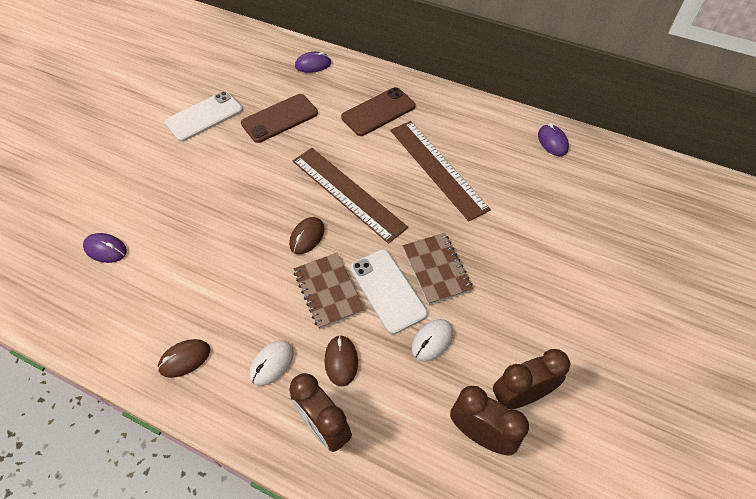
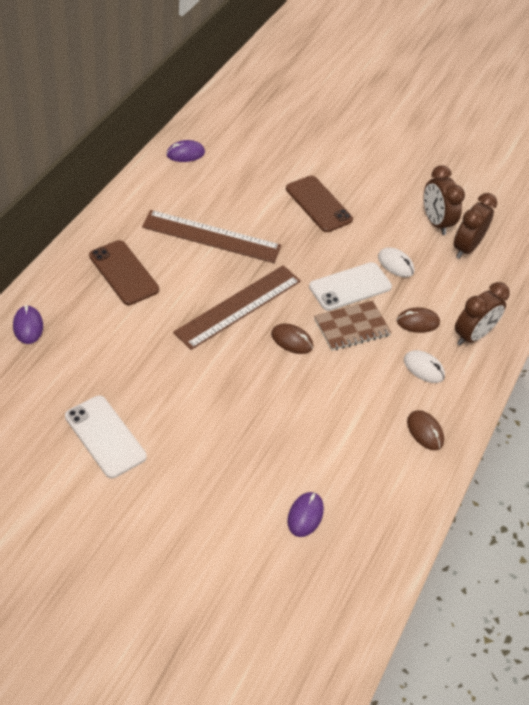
camera: 95 degrees left, 5 degrees down
brown phone [241,94,318,143] -> brown phone moved to [286,176,353,232]
brown ruler [390,121,491,221] -> brown ruler turned 45 degrees clockwise [142,210,281,263]
brown notebook [403,233,473,305] -> none

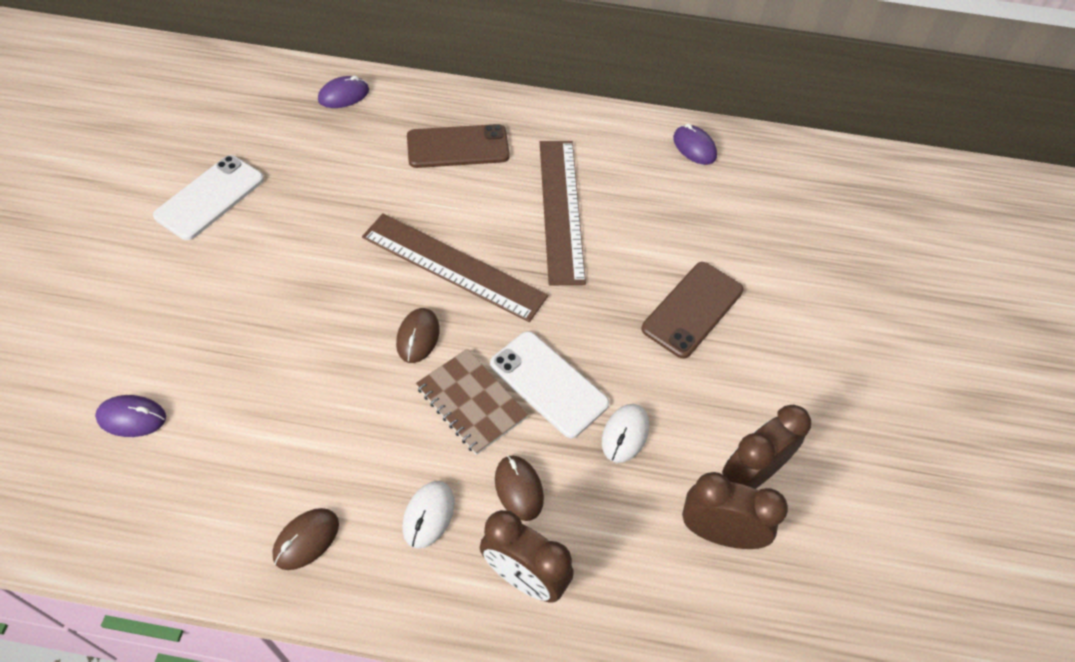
camera: 75 degrees right, 5 degrees up
brown phone [89,240,159,305] -> brown phone turned 45 degrees clockwise [407,124,510,168]

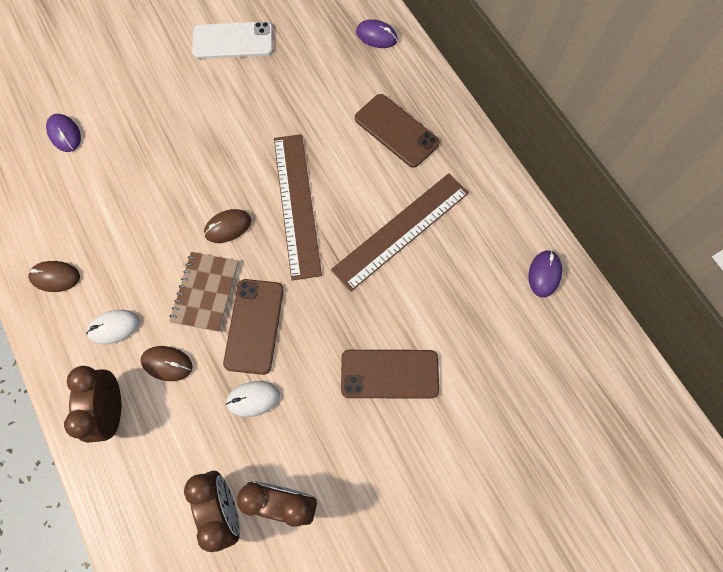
camera: 55 degrees right, 15 degrees up
white phone [490,331,609,438] -> brown phone [223,279,284,375]
brown mouse [495,455,544,521] -> brown mouse turned 75 degrees clockwise [140,346,193,381]

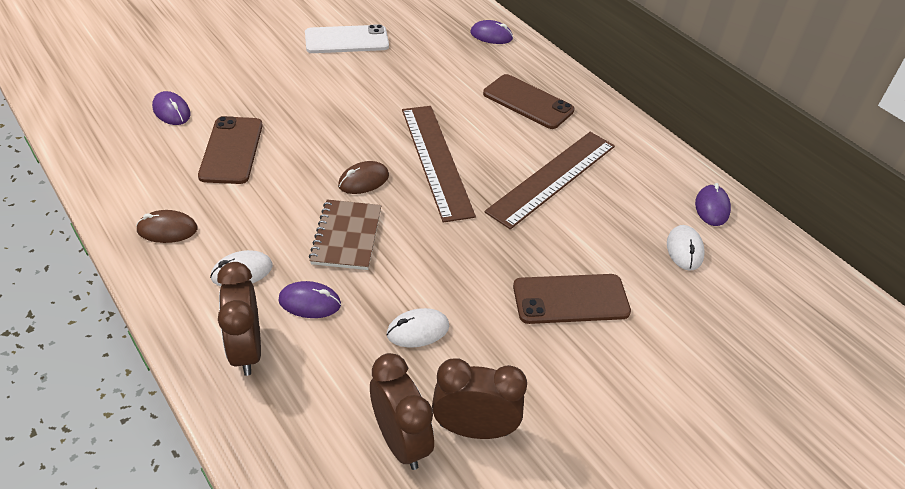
camera: 10 degrees left, 25 degrees down
brown mouse [140,346,193,381] -> purple mouse [278,281,341,318]
brown phone [223,279,284,375] -> brown phone moved to [198,116,263,184]
none -> white mouse [667,225,705,270]

